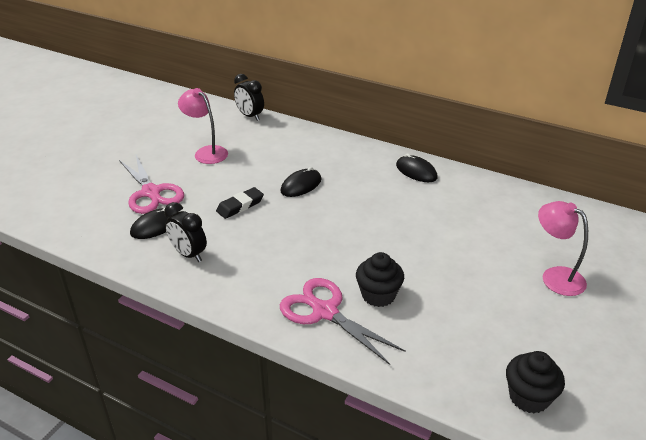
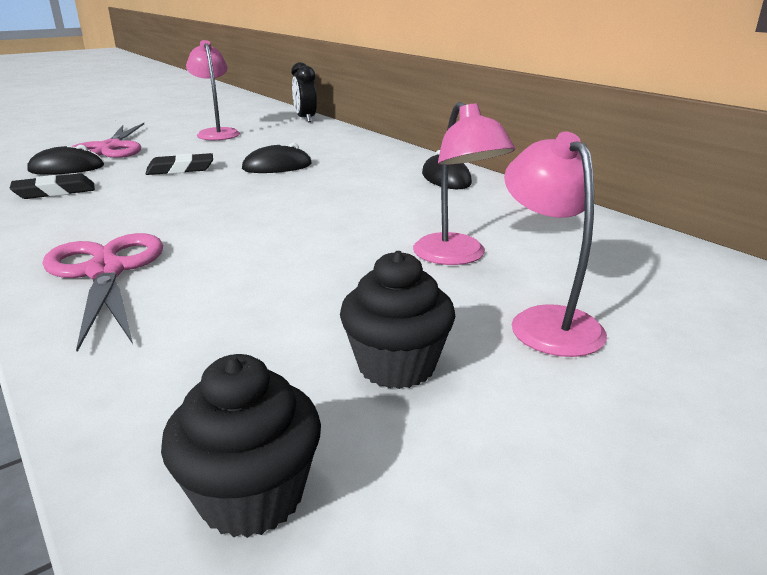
camera: 25 degrees right, 10 degrees down
black clock [164,202,207,262] -> black eraser [9,173,95,199]
black cupcake [356,252,404,307] -> black cupcake moved to [340,251,455,389]
none -> pink lamp [413,102,515,265]

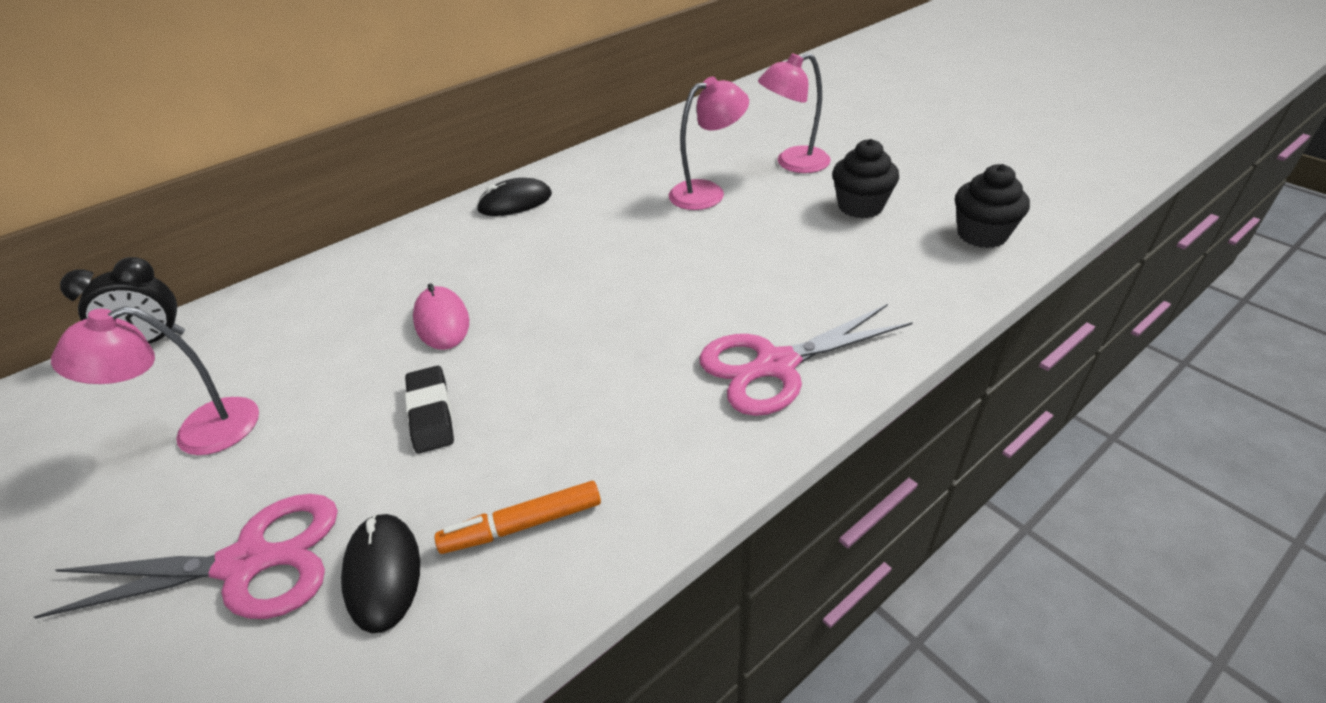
camera: 90 degrees left, 15 degrees up
black eraser [9,173,95,199] -> orange marker [434,481,601,554]
black mouse [242,143,312,173] -> pink mouse [413,283,469,350]

